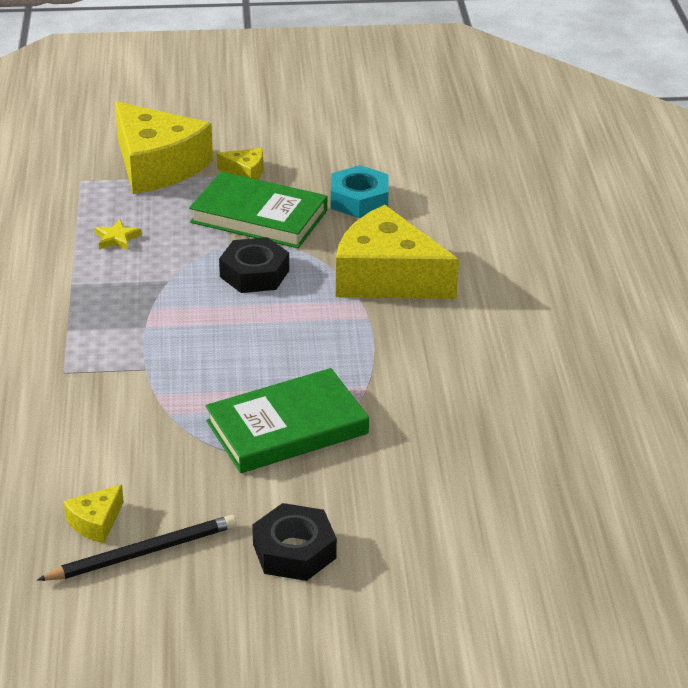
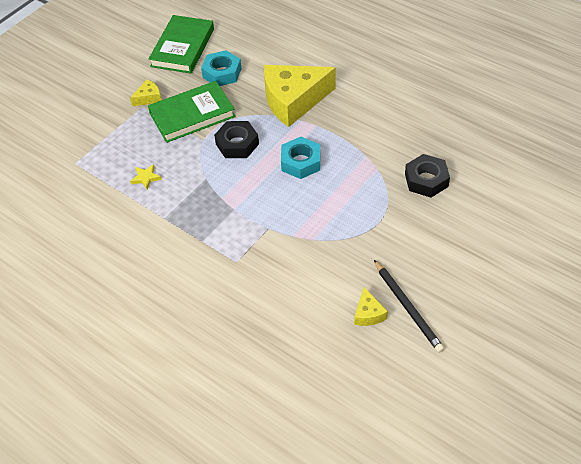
camera: 45 degrees left, 15 degrees up
black pencil [37,515,237,581] -> black pencil turned 135 degrees clockwise [374,260,444,353]
yellow cheese [115,101,213,194] -> none
green book [206,368,369,473] -> green book moved to [149,15,214,74]
black nut [252,503,337,581] -> black nut moved to [405,154,450,198]
none -> turquoise nut [281,137,320,179]

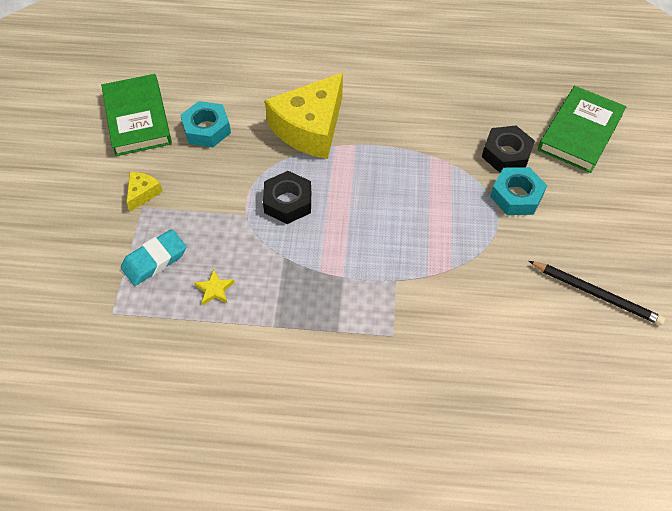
camera: 35 degrees left, 5 degrees up
green book [148,81,236,143] -> green book moved to [538,86,626,173]
turquoise nut [281,137,320,179] -> turquoise nut moved to [490,167,547,215]
yellow cheese [354,287,388,326] -> none
none -> turquoise eraser [121,229,186,286]

